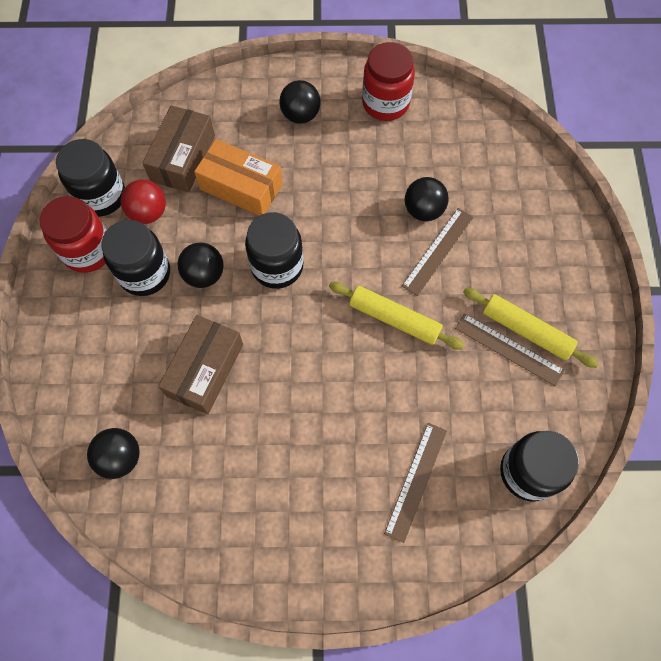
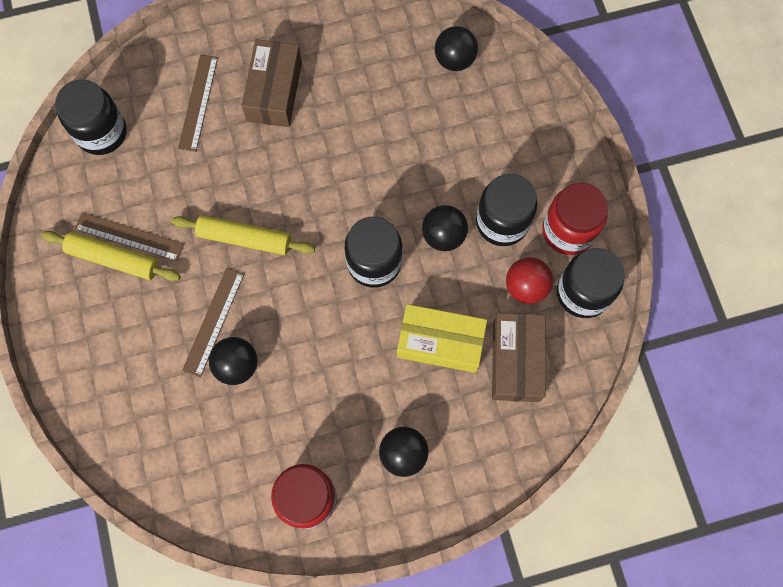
camera: 165 degrees right, 5 degrees up
brown box [158,315,243,414] -> brown box moved to [241,39,302,127]
orange box [194,139,283,216] -> yellow box [397,304,487,373]

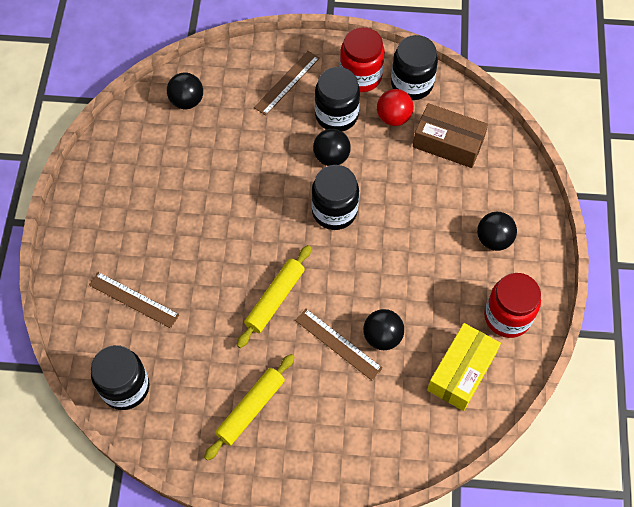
camera: 70 degrees left, 10 degrees down
brown ruler [75,212,184,261] -> brown ruler moved to [254,51,320,116]
brown box [241,39,302,127] -> none
yellow box [397,304,487,373] -> yellow box moved to [427,323,501,411]

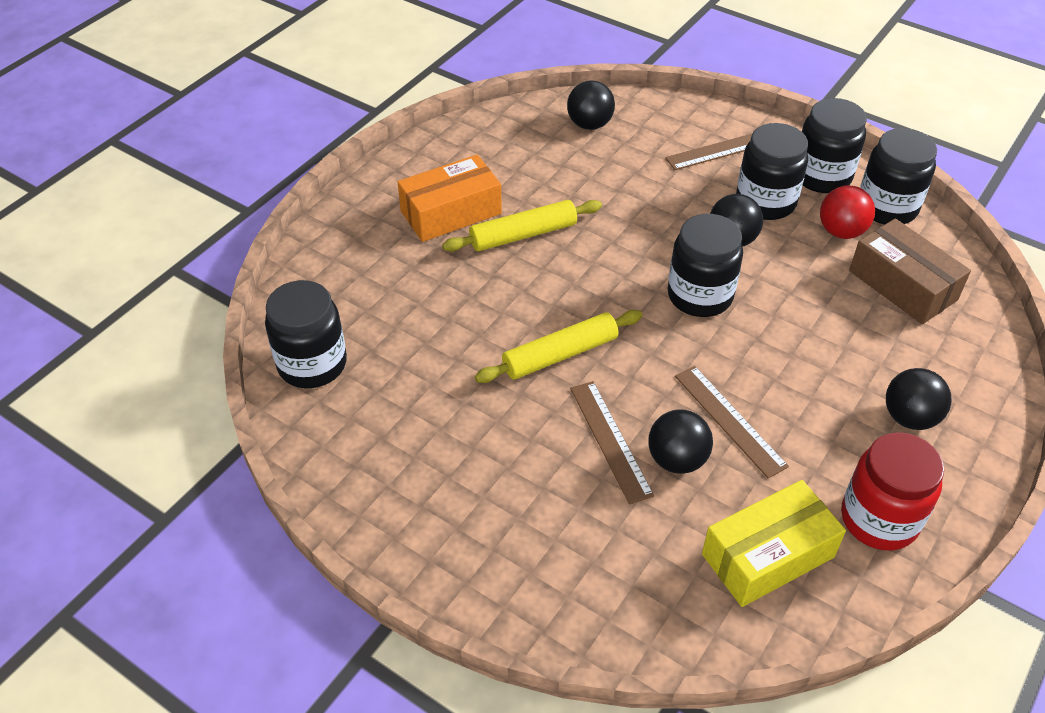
camera: 30 degrees right, 15 degrees down
brown ruler [89,272,180,328] -> brown ruler moved to [675,366,789,478]
yellow rolling pin [204,354,294,461] -> yellow rolling pin moved to [442,200,602,252]
red jar [340,27,385,92] -> black jar [802,98,867,193]
none -> orange box [397,155,502,242]

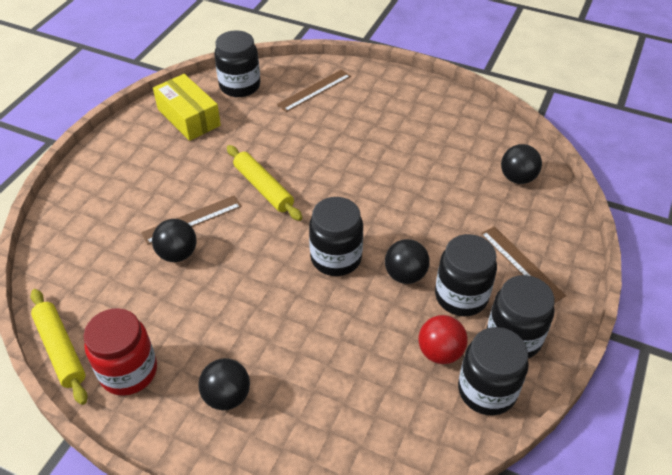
camera: 80 degrees right, 0 degrees up
orange box [397,155,502,242] -> none
yellow rolling pin [442,200,602,252] -> yellow rolling pin moved to [30,289,88,405]
brown ruler [675,366,789,478] -> brown ruler moved to [277,69,351,112]
yellow box [702,480,846,607] -> yellow box moved to [153,74,221,141]
brown box [849,219,971,324] -> none

